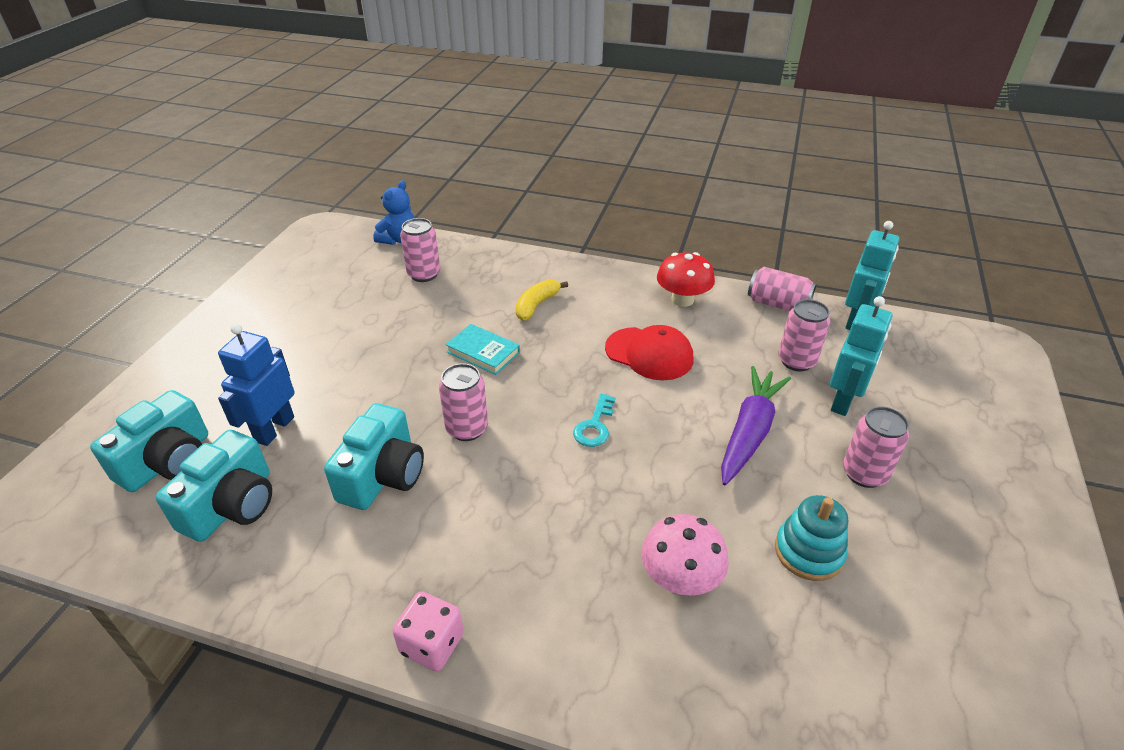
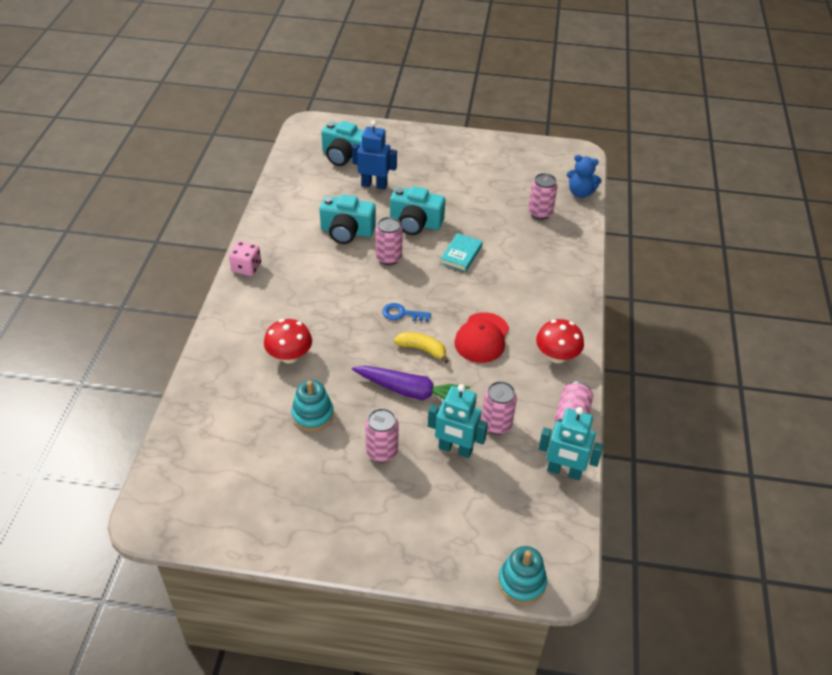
camera: 80 degrees right, 5 degrees up
turquoise camera [156,430,272,542] -> turquoise camera moved to [390,186,445,235]
yellow banana [516,279,568,321] -> yellow banana moved to [394,332,448,364]
turquoise key [573,394,615,447] -> blue key [382,303,431,322]
pink mushroom [641,514,729,596] -> red mushroom [264,319,312,363]
none -> turquoise stacking toy [498,546,547,605]

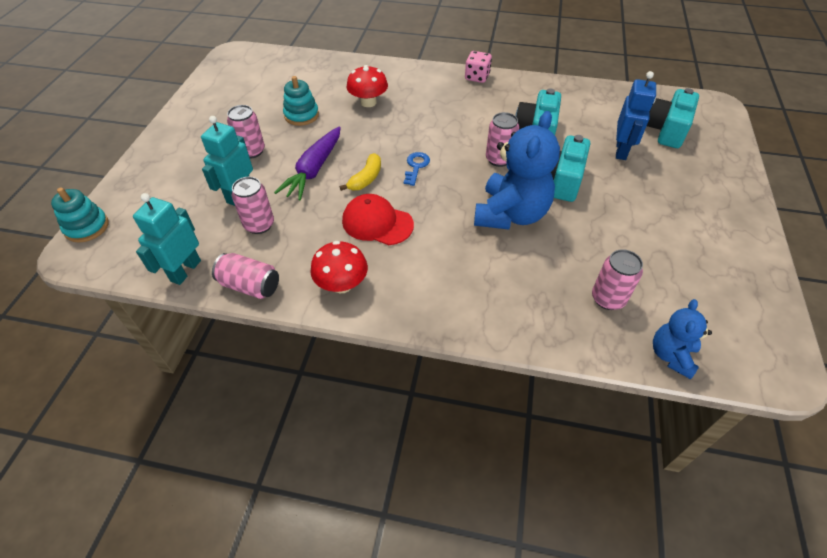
camera: 95 degrees right, 5 degrees up
turquoise book [440,233,483,272] -> blue teddy bear [474,111,560,230]

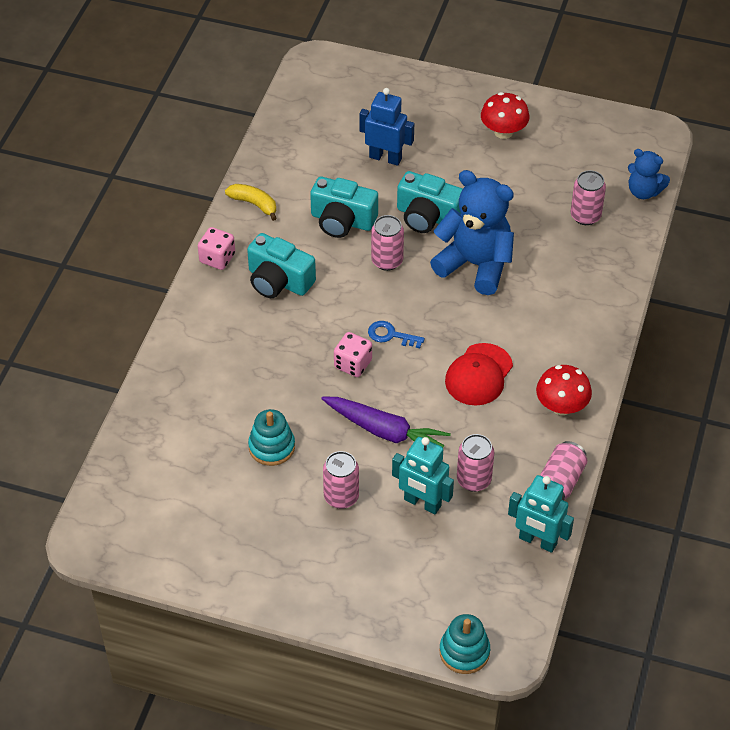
camera: 85 degrees left, 0 degrees up
yellow banana [340,153,381,191] -> yellow banana moved to [225,184,277,221]
red mushroom [346,65,388,107] -> red mushroom moved to [481,92,529,139]
turquoise camera [647,88,699,148] -> turquoise camera moved to [247,233,316,298]
none -> pink dice [334,332,372,377]

